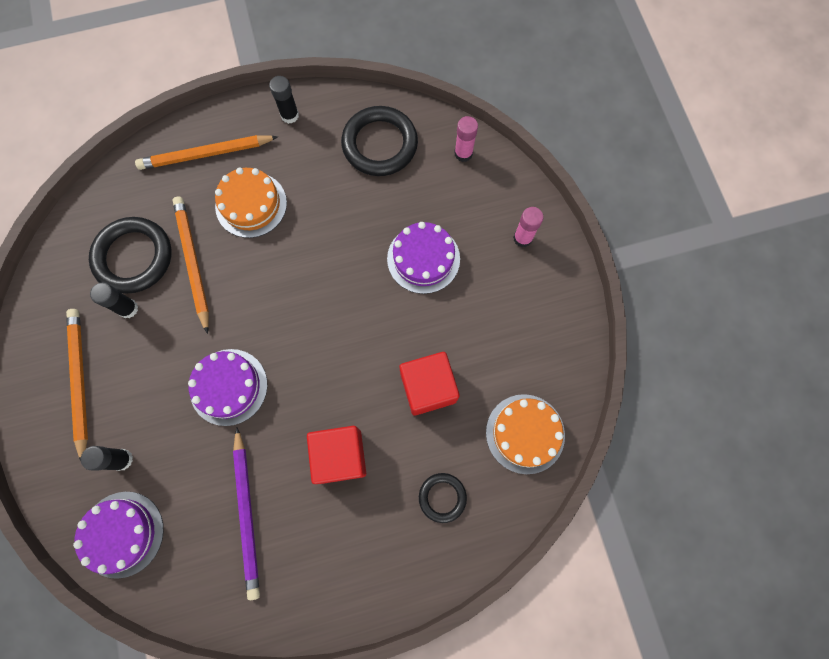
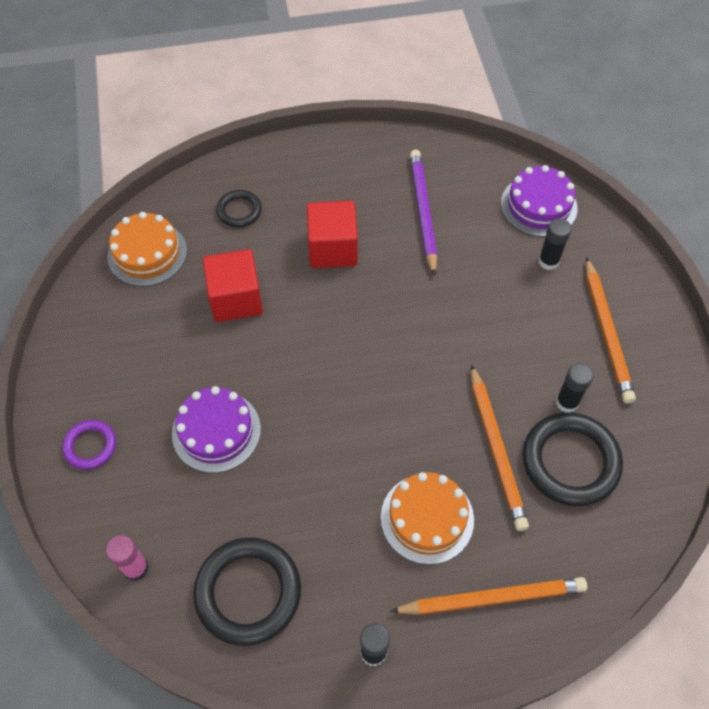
camera: 175 degrees left, 15 degrees down
purple cake [188,349,268,426] -> none
pink glue stick [513,207,544,247] -> purple ring [62,420,116,470]

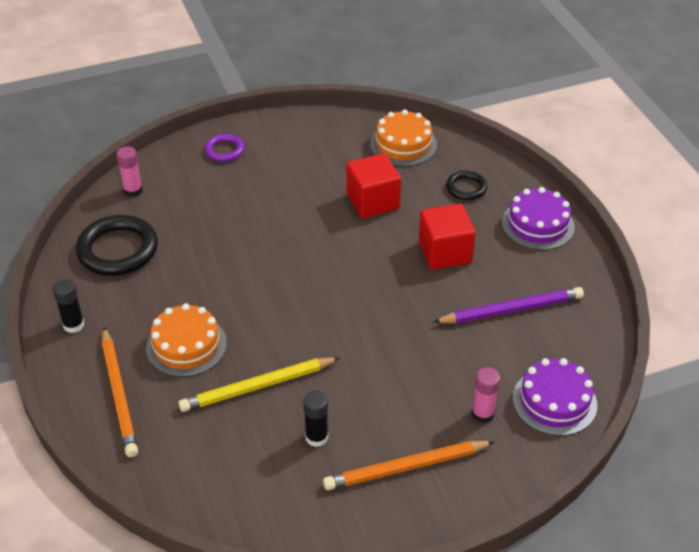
camera: 80 degrees right, 15 degrees down
purple cake [172,386,261,473] -> purple cake moved to [502,187,575,250]
orange pencil [471,364,529,531] -> yellow pencil [178,357,340,412]
black ring [522,412,623,506] -> none
black glue stick [538,218,572,270] -> pink glue stick [472,367,500,423]

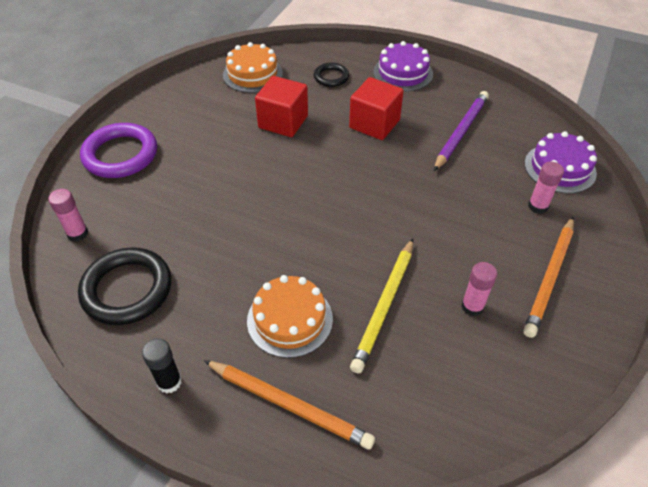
camera: 45 degrees left, 5 degrees up
purple ring [205,134,244,162] -> purple ring [80,123,157,178], size x1.85
black glue stick [303,391,328,447] -> pink glue stick [461,262,497,316]

